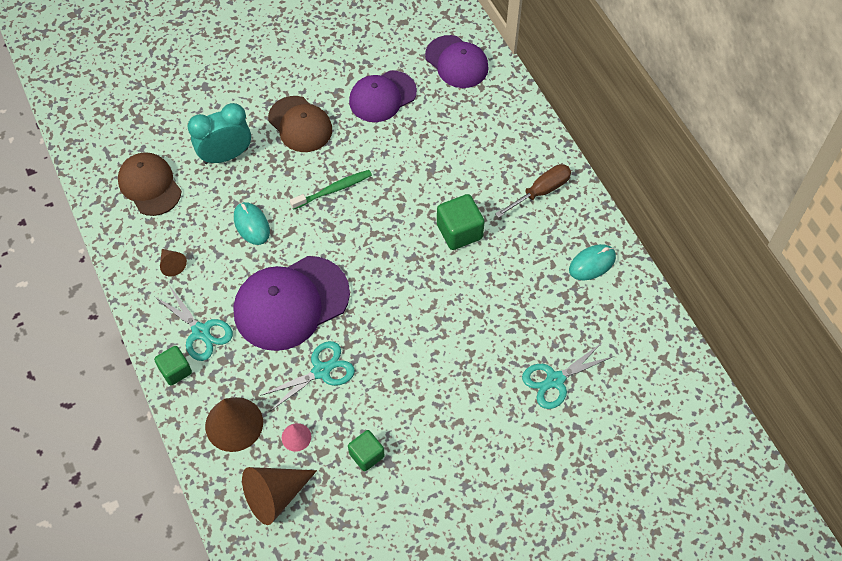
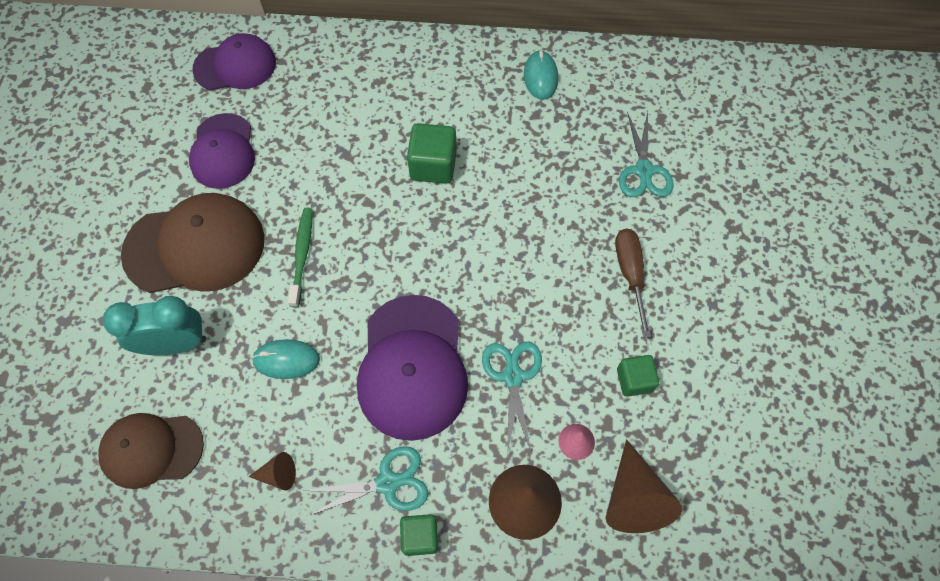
camera: 60 degrees left, 5 degrees up
turquoise clock [188,103,251,164] -> turquoise clock turned 75 degrees clockwise [103,296,206,355]
brown cap [268,96,332,152] -> brown cap [121,193,265,293], size x1.53
brown screwdriver [495,164,571,218] -> brown screwdriver moved to [615,229,651,338]

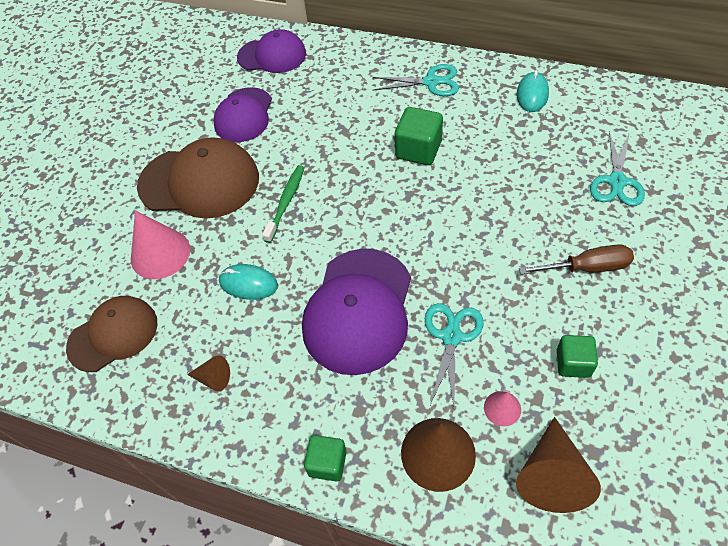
camera: 20 degrees right, 10 degrees down
brown cap [98,413,204,489] -> brown cap turned 135 degrees clockwise [66,296,157,372]
turquoise clock [103,296,206,355] -> pink cone [131,211,190,279]
turquoise scissors [304,446,428,516] -> turquoise scissors moved to [372,64,459,96]
brown screwdriver [615,229,651,338] -> brown screwdriver turned 75 degrees clockwise [519,244,634,274]

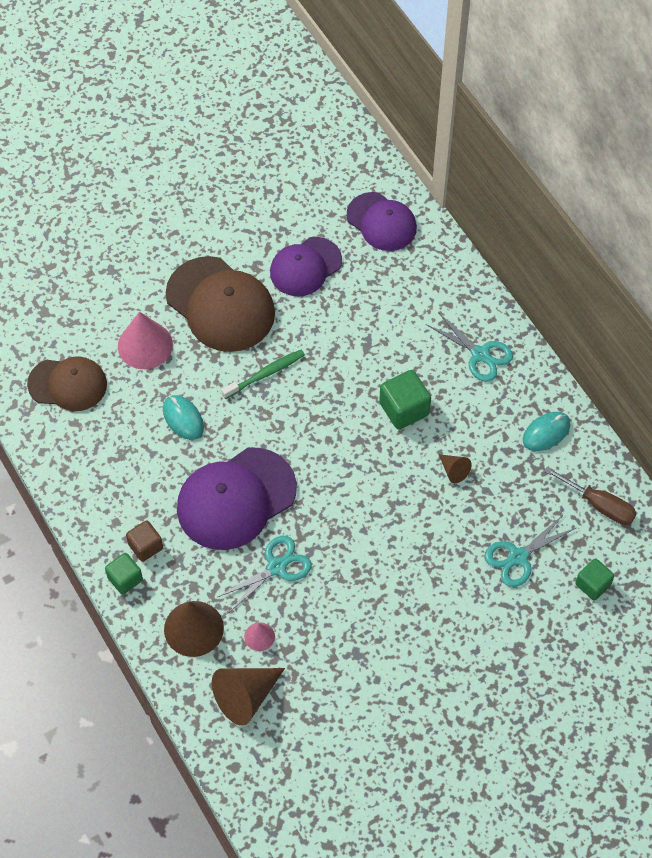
camera: 35 degrees right, 5 degrees up
brown cone [187,355,230,391] -> brown cone moved to [439,454,472,483]
brown screwdriver [519,244,634,274] -> brown screwdriver moved to [544,466,637,525]
green cube [557,335,598,378] -> green cube moved to [576,559,614,600]
none -> brown cube [126,520,163,562]

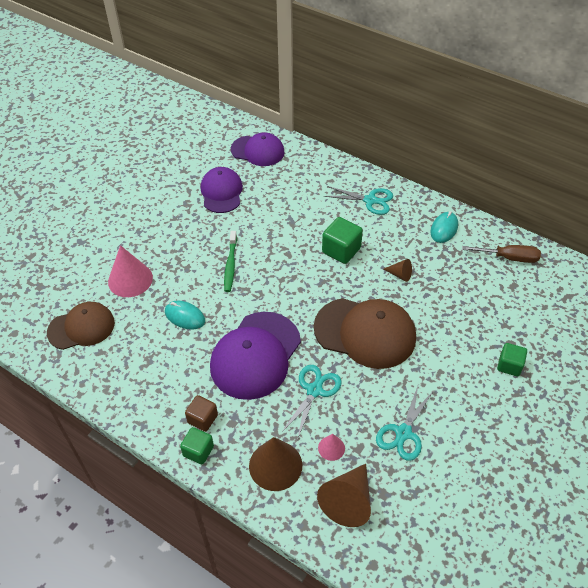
camera: 25 degrees left, 10 degrees down
brown cap [166,256,275,352] -> brown cap moved to [314,298,416,369]
green toothbrush [221,350,305,399] -> green toothbrush turned 150 degrees clockwise [224,231,237,292]
purple cap [270,237,342,296] -> purple cap turned 150 degrees clockwise [201,167,243,213]
turquoise scissors [484,514,576,587] -> turquoise scissors moved to [376,386,434,461]
green cube [576,559,614,600] -> green cube moved to [497,343,527,376]

